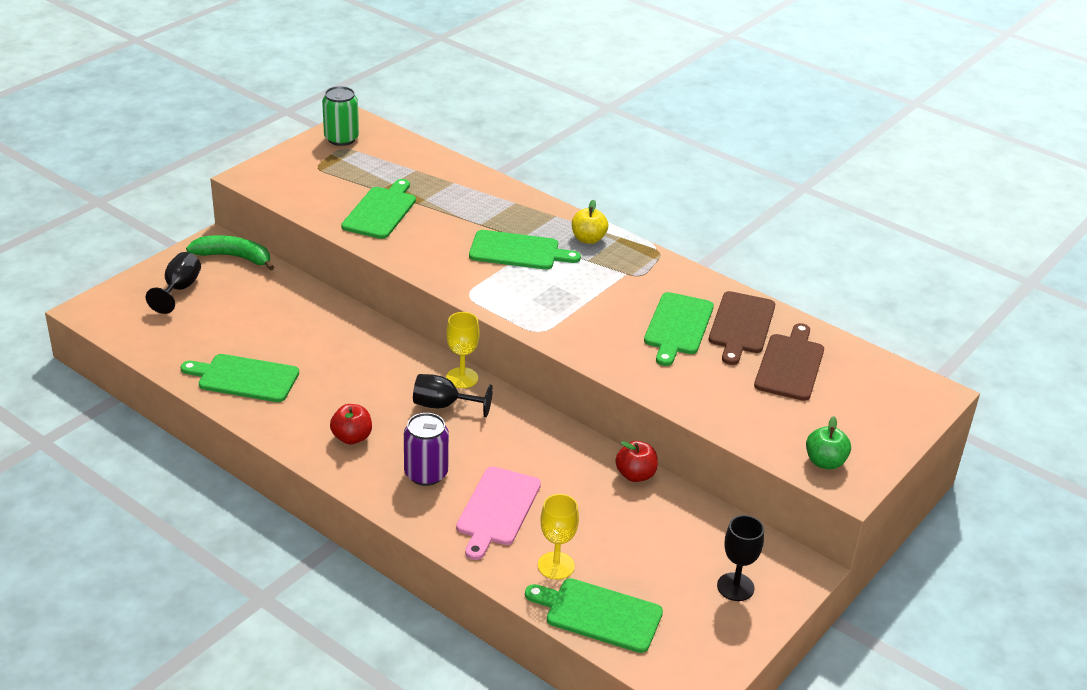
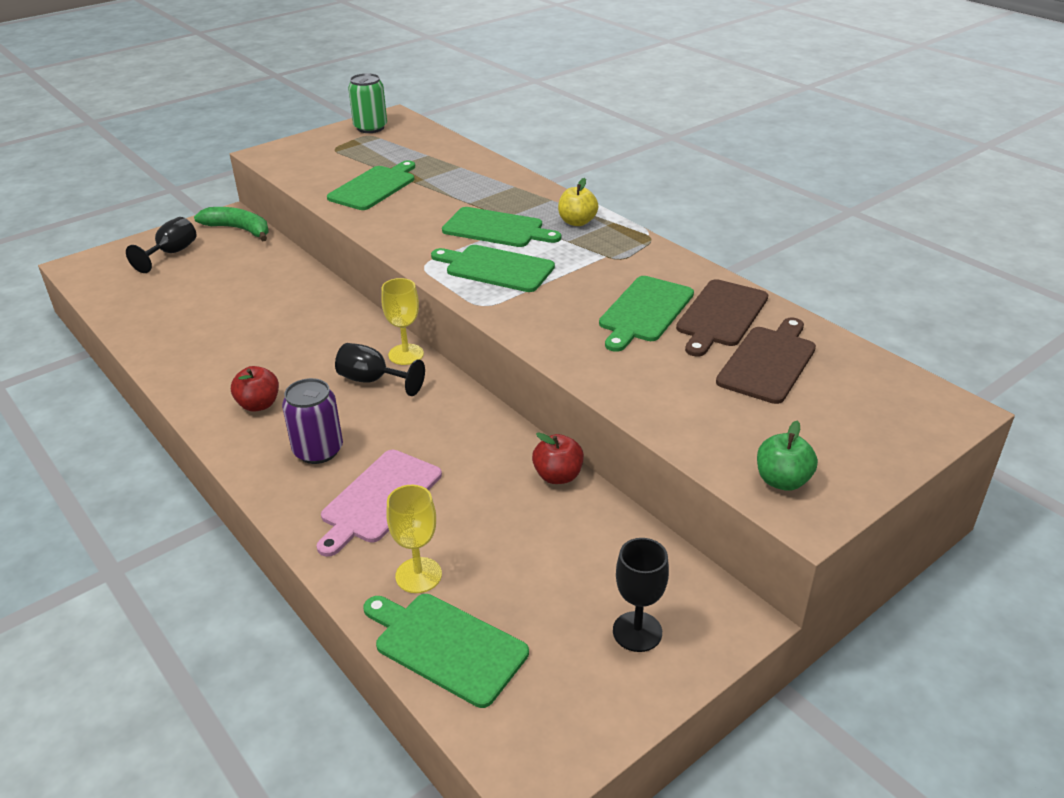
camera: 15 degrees right, 0 degrees up
green cutting board [181,354,299,402] -> green cutting board moved to [431,245,555,292]

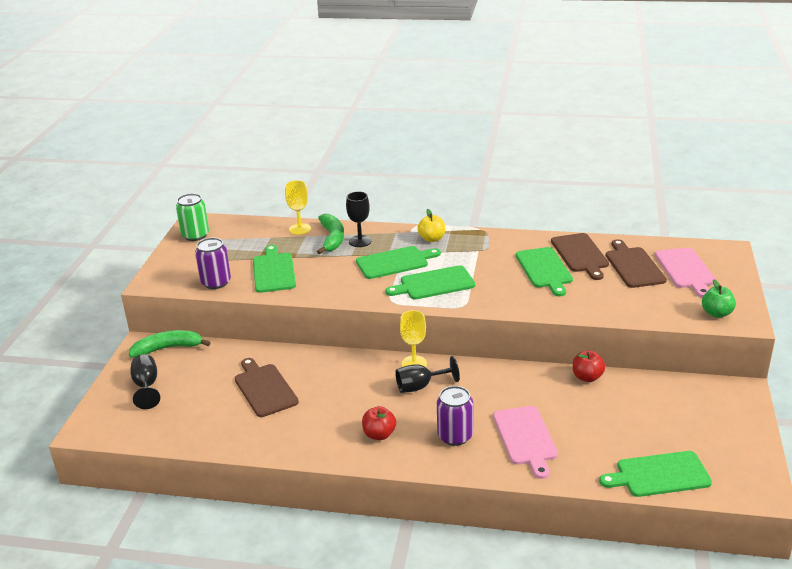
camera: 40 degrees left, 5 degrees down
yellow goblet [386,485,442,593] -> yellow goblet moved to [285,180,311,235]
black goblet [613,538,669,652] -> black goblet moved to [346,191,372,247]
none -> purple can [195,238,231,289]
none -> brown cutting board [235,358,299,417]
none -> green banana [317,214,344,254]
none -> pink cutting board [655,248,716,298]

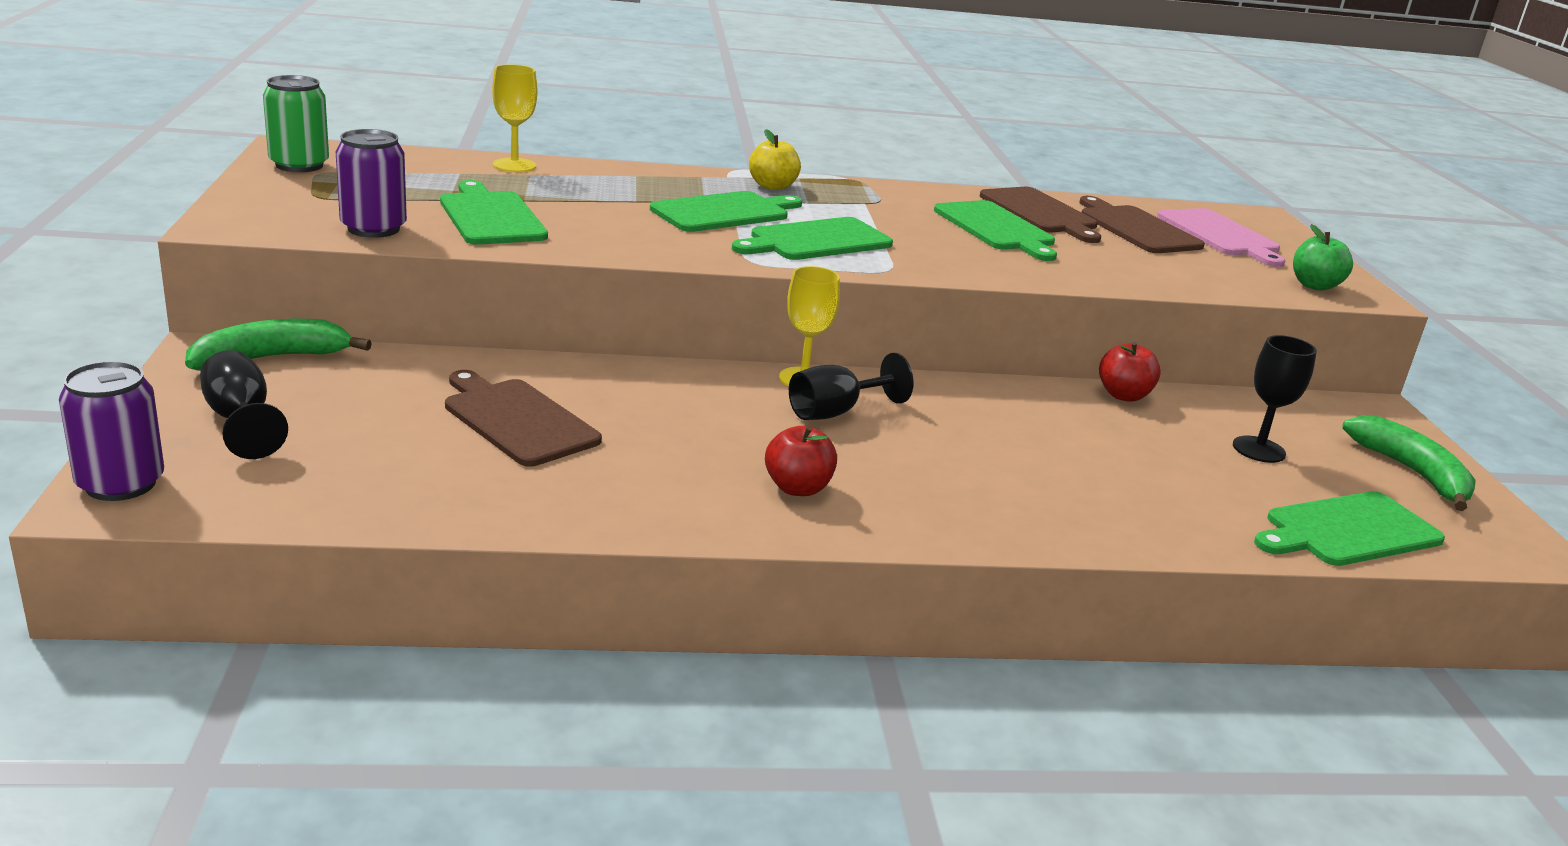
camera: 20 degrees left, 5 degrees down
green banana [317,214,344,254] -> green banana moved to [1342,416,1476,511]
black goblet [346,191,372,247] -> black goblet moved to [1233,335,1317,463]
purple can [437,386,473,446] -> purple can moved to [59,361,164,501]
pink cutting board [493,406,558,479] -> none

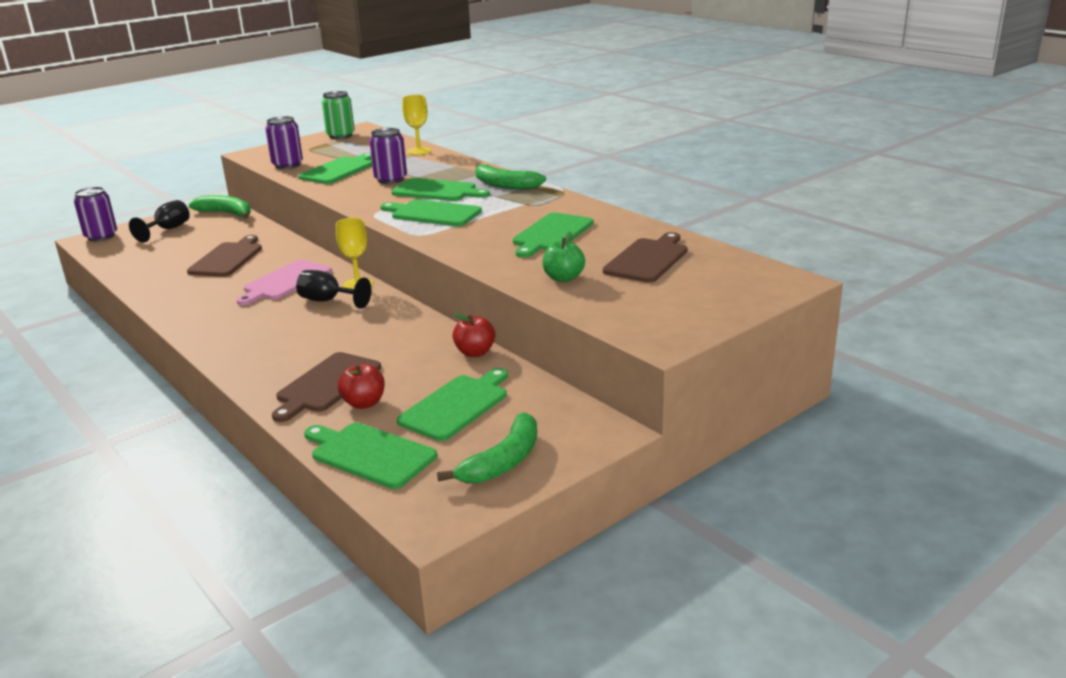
camera: 60 degrees right, 0 degrees up
yellow apple [749,129,801,190] -> green banana [475,164,546,189]
red apple [765,426,837,496] -> red apple moved to [338,364,385,409]
brown cutting board [980,187,1101,243] -> brown cutting board moved to [272,352,381,422]
pink cutting board [1157,208,1286,267] -> pink cutting board moved to [237,260,332,305]
black goblet [1233,335,1317,463] -> green cutting board [397,368,508,441]
green apple [1293,224,1353,290] -> green apple moved to [542,232,585,282]
none -> purple can [369,128,407,184]

